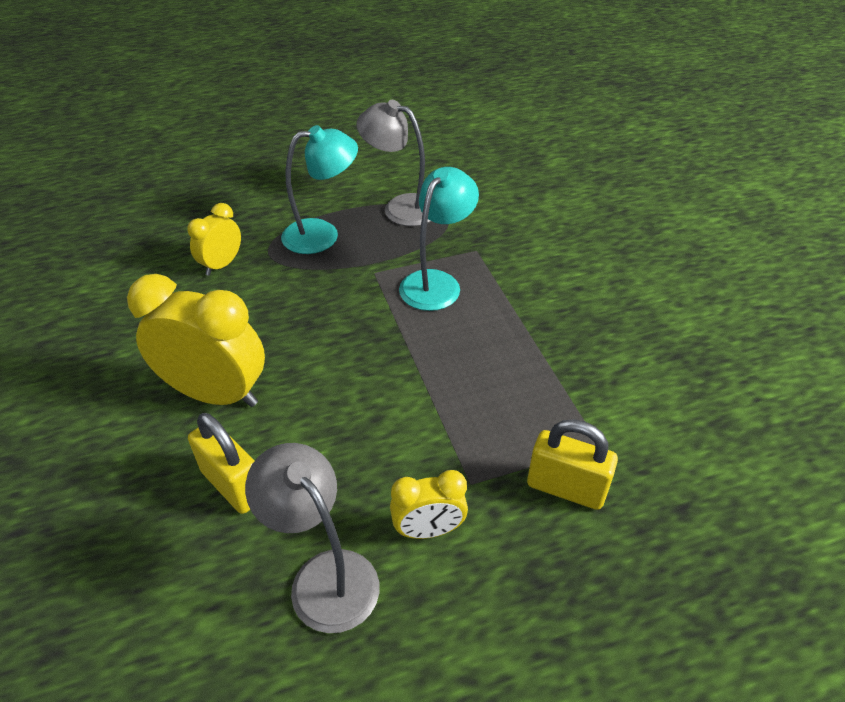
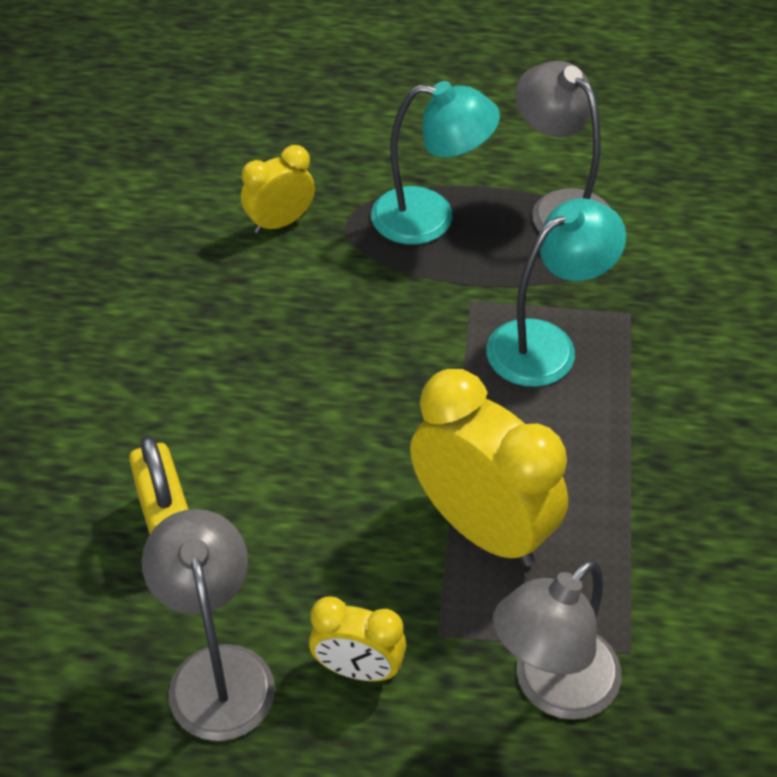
camera: 25 degrees right, 5 degrees up
yellow clock [127,274,265,407] -> yellow clock moved to [410,369,568,567]
yellow padlock [527,419,618,510] -> grey lamp [492,560,622,720]

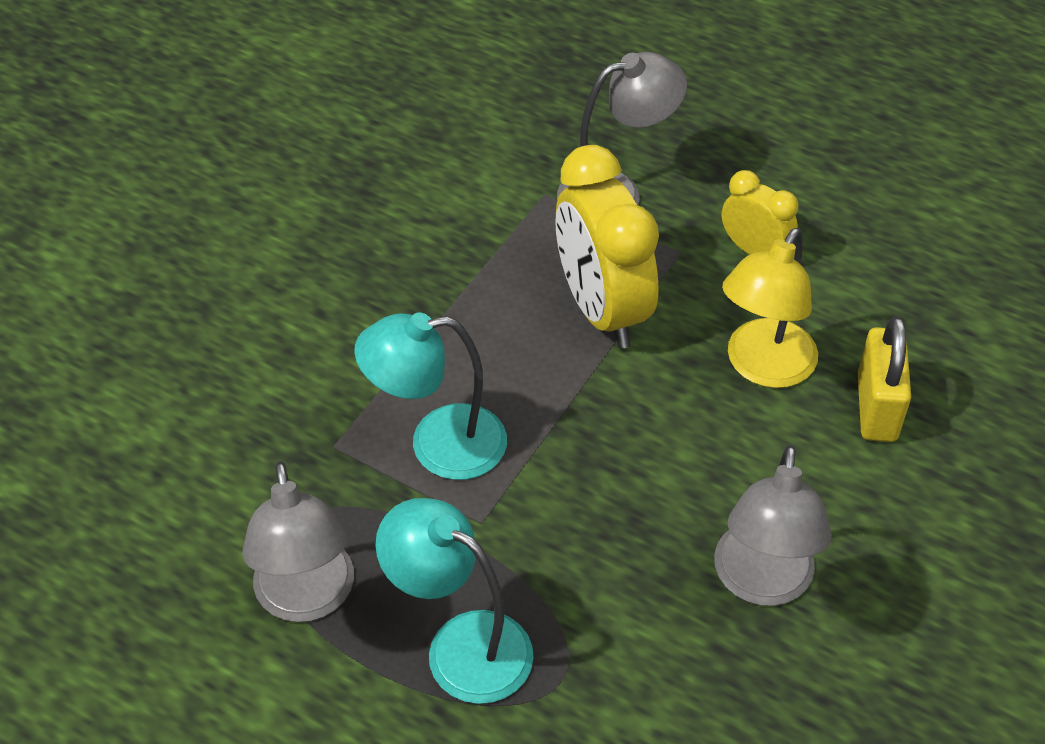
camera: 155 degrees left, 0 degrees up
grey lamp [142,509,275,741] -> grey lamp moved to [714,445,832,606]
yellow clock [241,145,315,234] -> none
none -> yellow lamp [722,228,818,388]

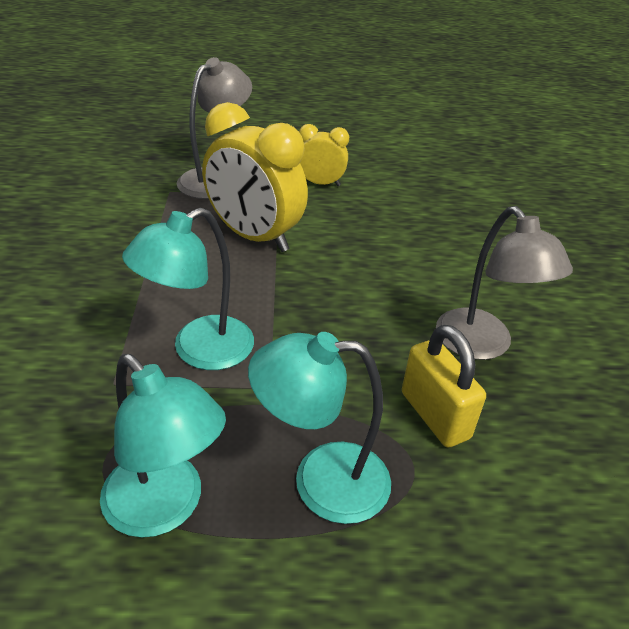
camera: 35 degrees left, 10 degrees down
grey lamp [242,461,354,622] -> turquoise lamp [100,354,226,538]
yellow lamp [722,228,818,388] -> none
yellow padlock [858,316,911,442] -> yellow padlock moved to [402,325,486,447]

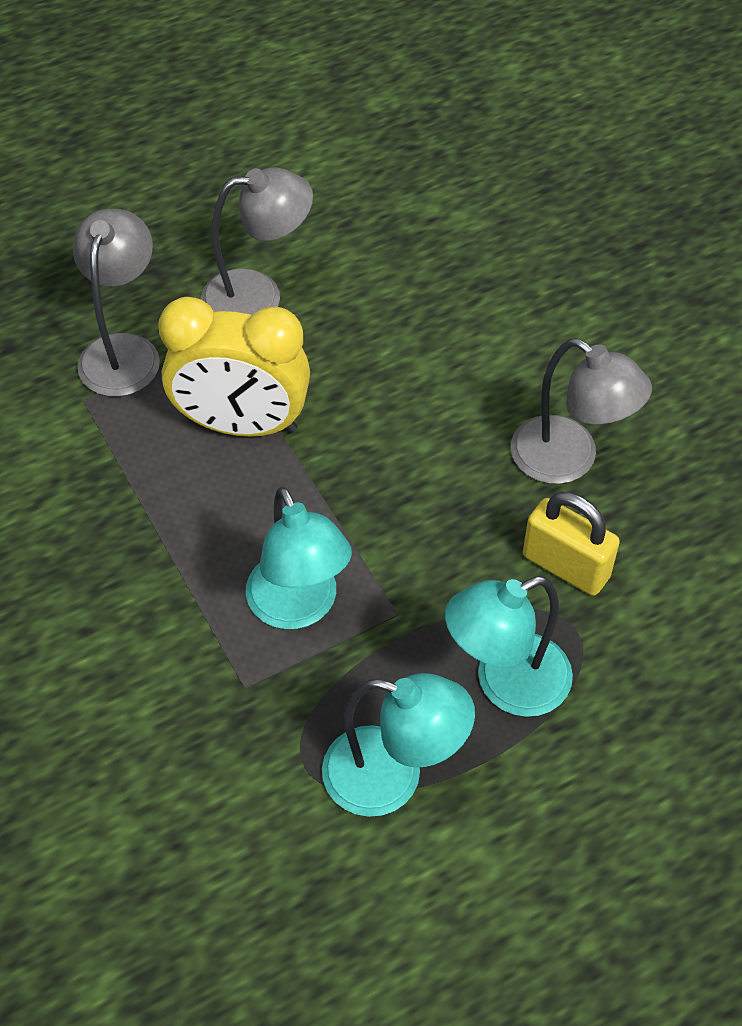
camera: 25 degrees left, 15 degrees up
turquoise lamp [122,208,254,370] -> turquoise lamp turned 45 degrees counterclockwise [246,487,352,629]
yellow clock [299,124,349,186] -> grey lamp [201,167,313,315]

